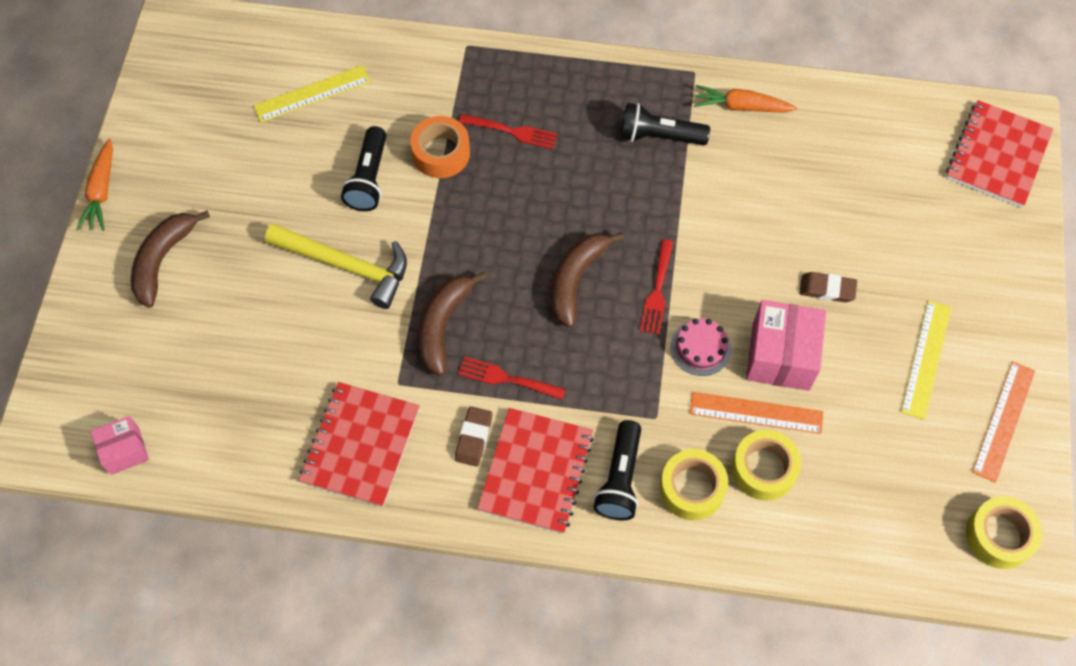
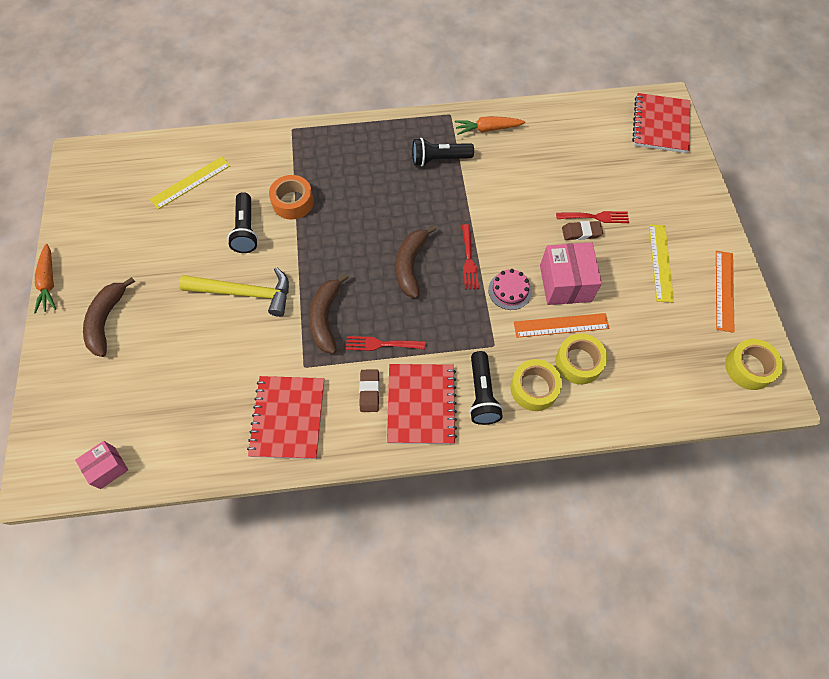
camera: 15 degrees left, 0 degrees up
red fork [459,114,558,149] -> red fork moved to [556,211,629,223]

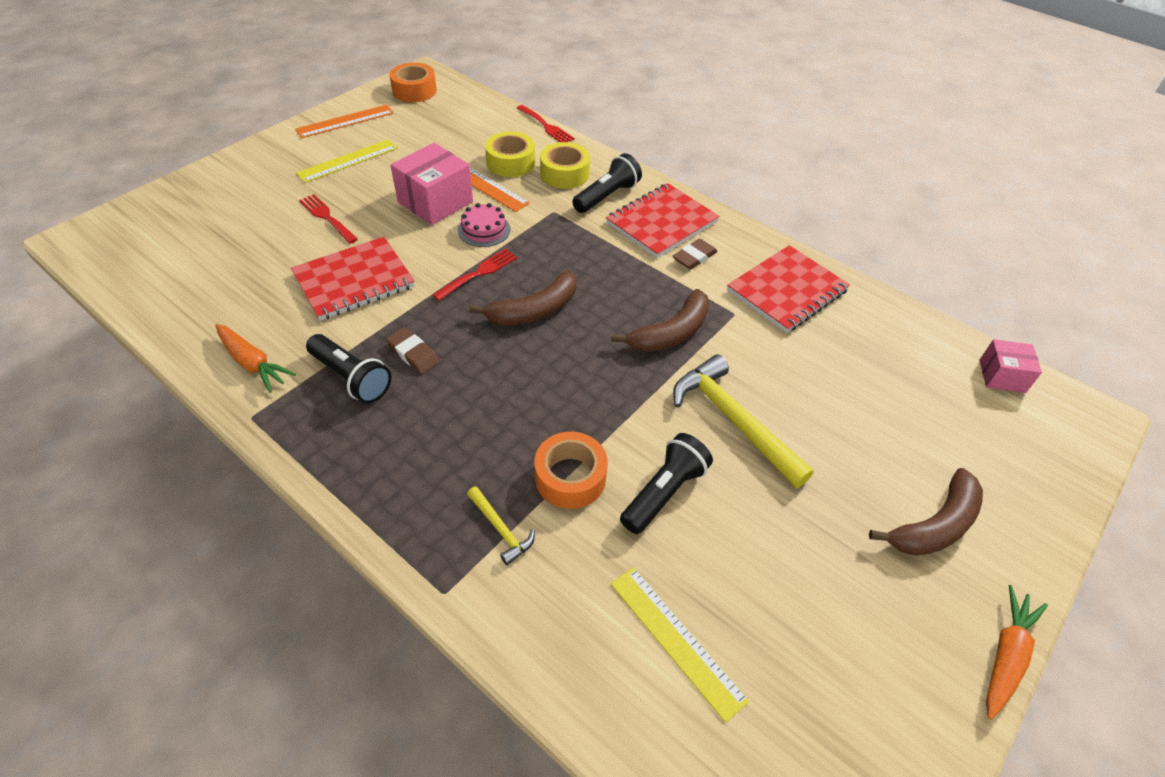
camera: 135 degrees left, 15 degrees down
yellow ruler [150,157,230,209] -> yellow ruler turned 45 degrees clockwise [611,567,749,723]
red fork [346,336,426,351] -> red fork moved to [517,105,575,142]
brown eraser [562,221,603,240] -> brown eraser moved to [386,327,440,374]
red notebook [632,93,690,153] -> red notebook moved to [291,237,415,321]
yellow tape [725,339,783,390] -> orange tape [389,63,437,102]
none -> yellow hammer [467,486,535,565]

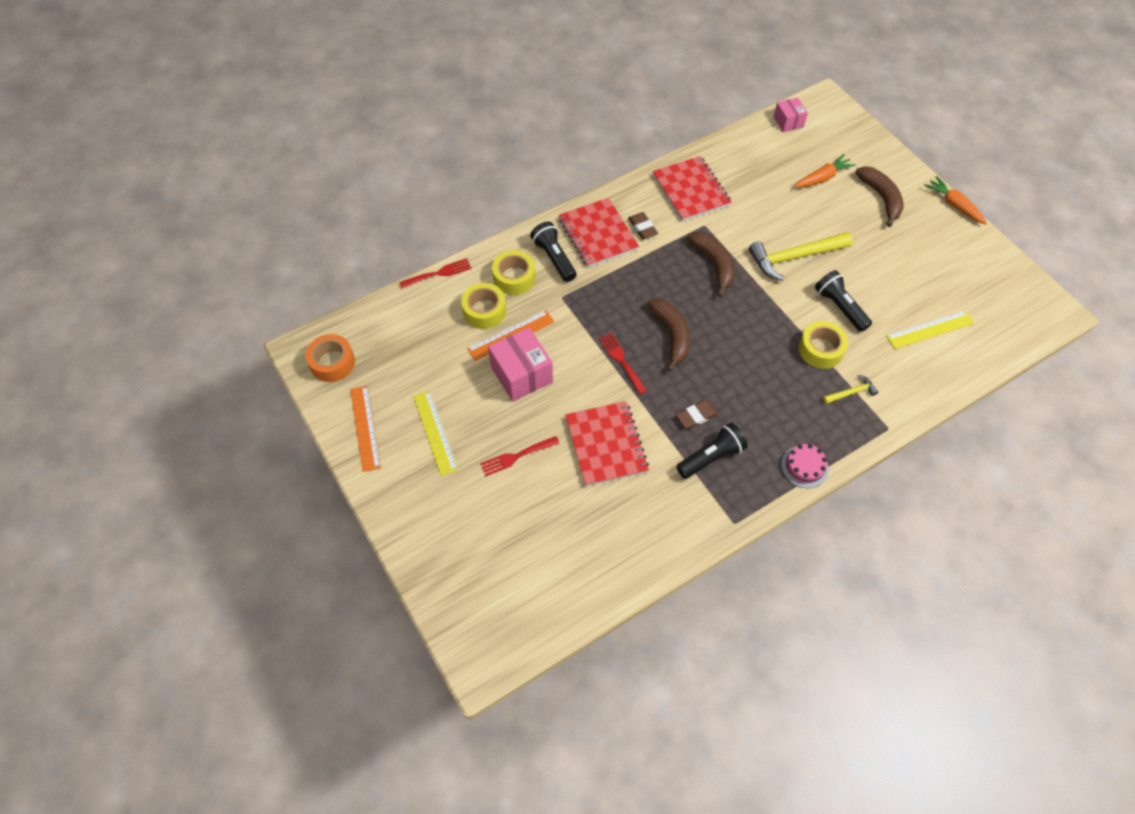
camera: 70 degrees left, 10 degrees up
orange carrot [215,324,296,393] -> orange carrot moved to [794,154,856,188]
pink cake [458,203,510,247] -> pink cake moved to [781,444,828,488]
orange tape [534,432,608,509] -> yellow tape [799,321,848,369]
pink box [979,339,1042,393] -> pink box turned 45 degrees counterclockwise [773,97,808,132]

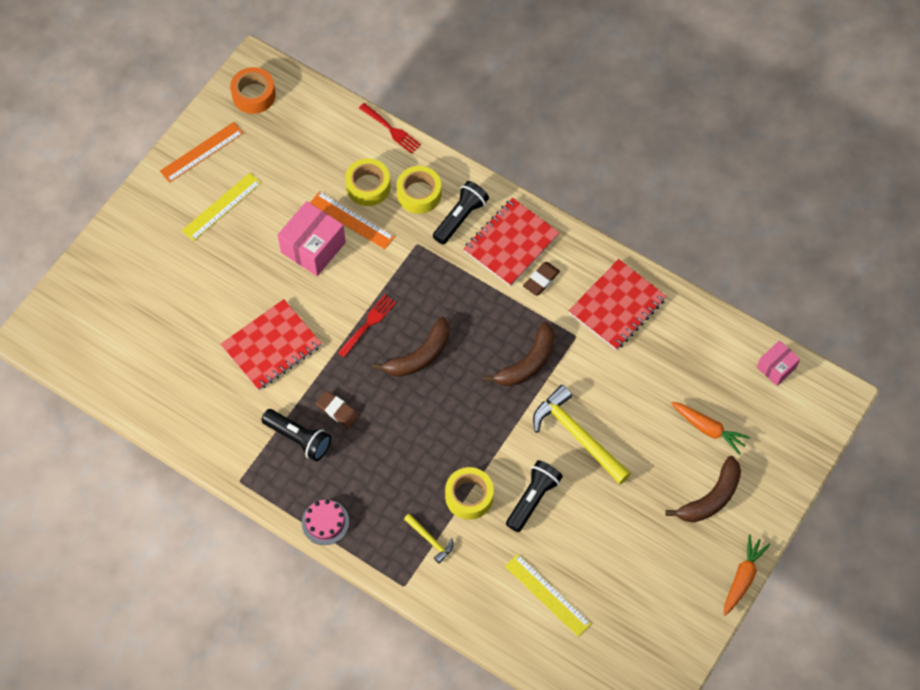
camera: 65 degrees right, 5 degrees up
red fork [480,436,559,477] -> none

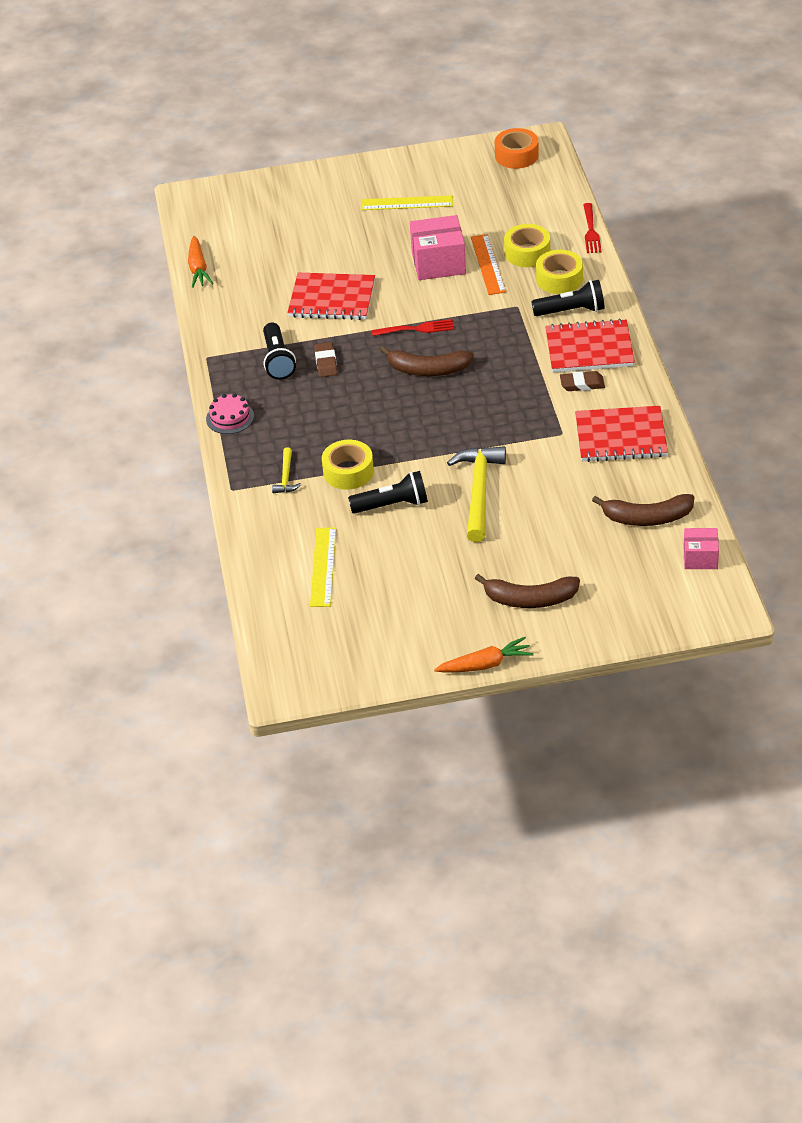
camera: 50 degrees right, 20 degrees down
orange ruler [160,122,244,183] -> none
brown banana [483,322,555,386] -> brown banana moved to [592,494,694,526]
orange carrot [671,402,750,455] -> orange carrot moved to [188,236,213,288]

